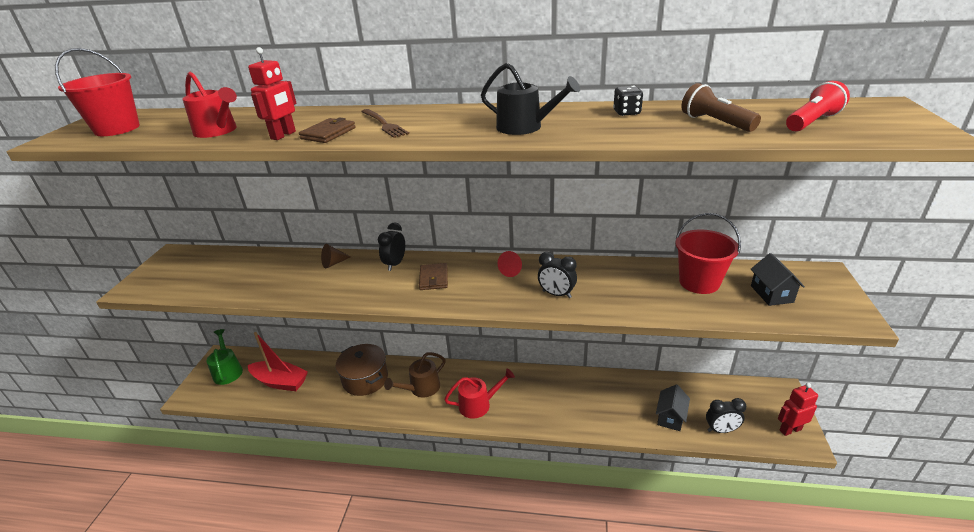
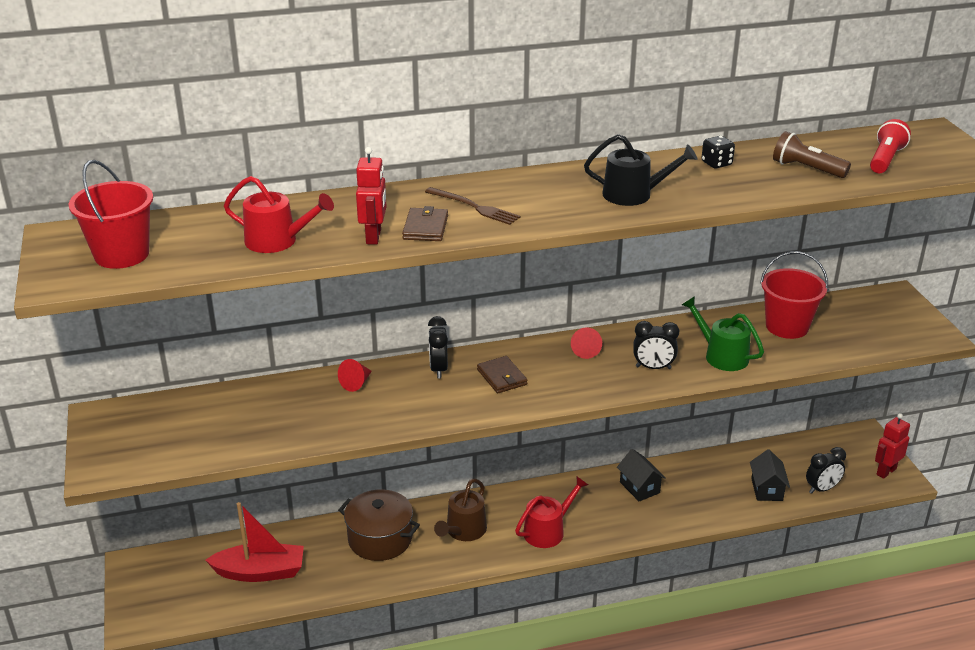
camera: 25 degrees left, 0 degrees up
green watering can [206,329,243,385] -> green watering can moved to [682,296,764,371]
brown cone [321,244,351,269] -> red cone [338,359,372,392]
black house [750,253,805,306] -> black house moved to [617,449,666,501]

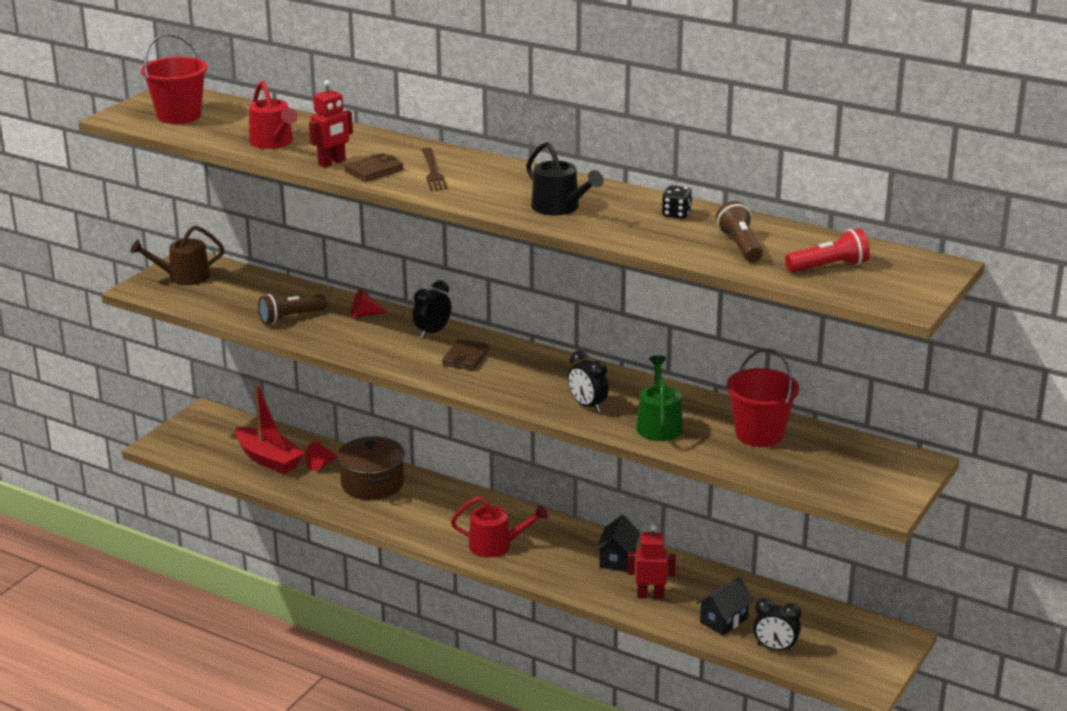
camera: 45 degrees right, 5 degrees down
brown watering can [434,478,487,541] -> brown watering can moved to [130,226,225,285]
red cone [571,328,602,359] -> red cone moved to [305,442,338,471]
red robot [875,413,910,479] -> red robot moved to [628,525,676,599]
none -> brown flashlight [258,294,327,324]

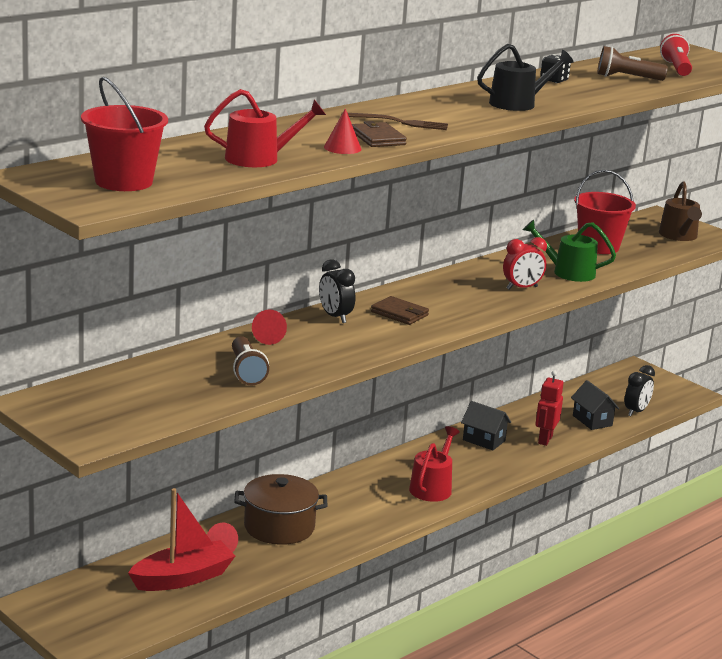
camera: 75 degrees left, 5 degrees down
brown watering can [130,226,225,285] -> brown watering can moved to [659,181,702,241]
red robot [309,80,353,168] -> red cone [324,108,361,154]
black clock [568,350,609,413] -> red clock [503,237,547,290]

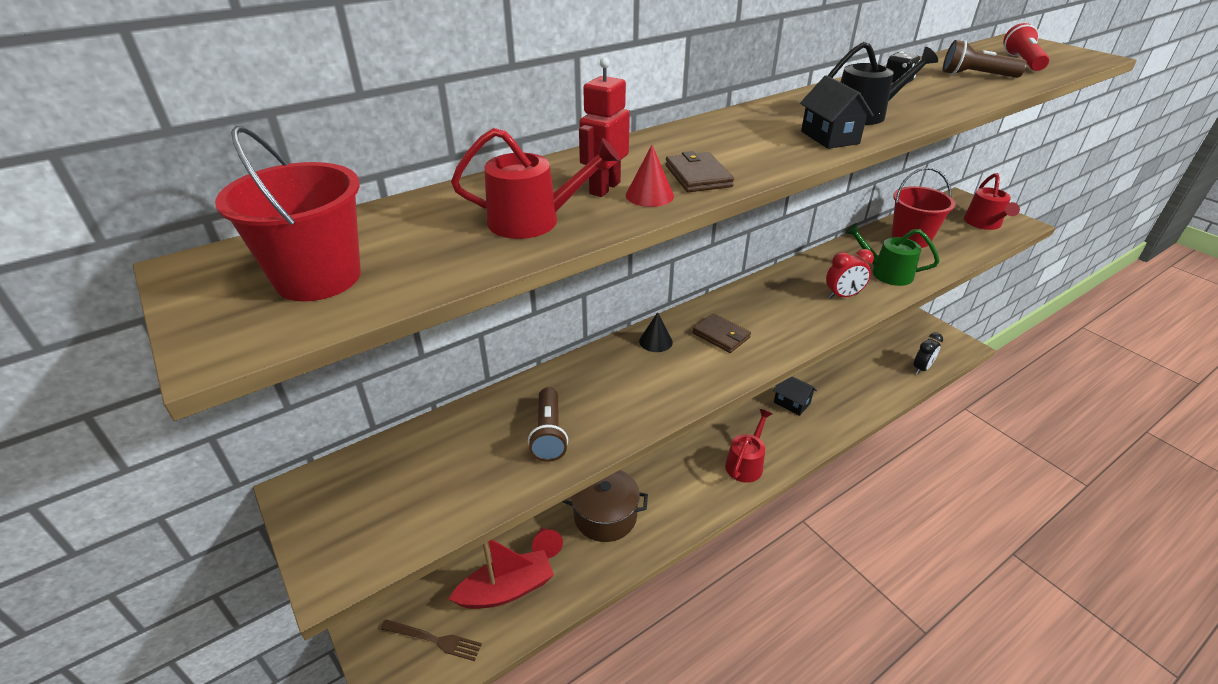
camera: 10 degrees right, 15 degrees up
red cone [252,310,287,345] -> none
black clock [319,259,355,323] -> black cone [639,312,673,352]
brown fork [341,112,448,130] -> brown fork moved to [380,619,482,661]
red robot [535,370,563,446] -> red robot moved to [579,57,630,197]
black house [571,380,619,430] -> black house moved to [800,75,874,149]
brown watering can [659,181,702,241] -> red watering can [964,173,1020,230]

